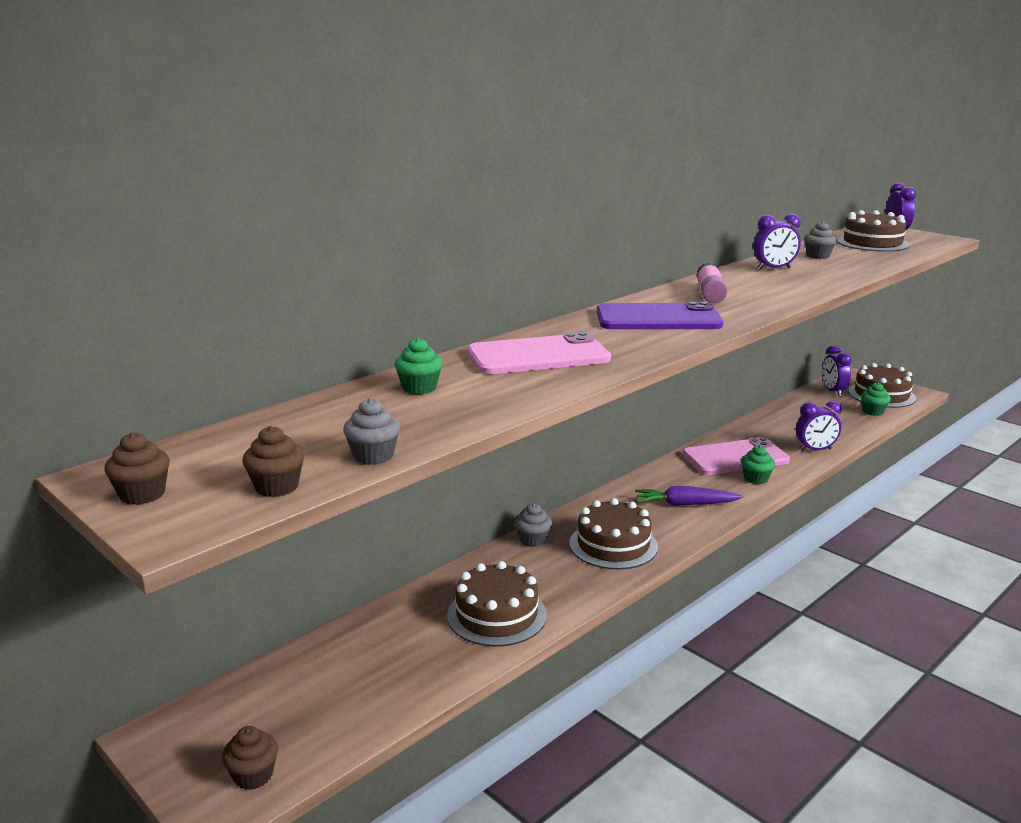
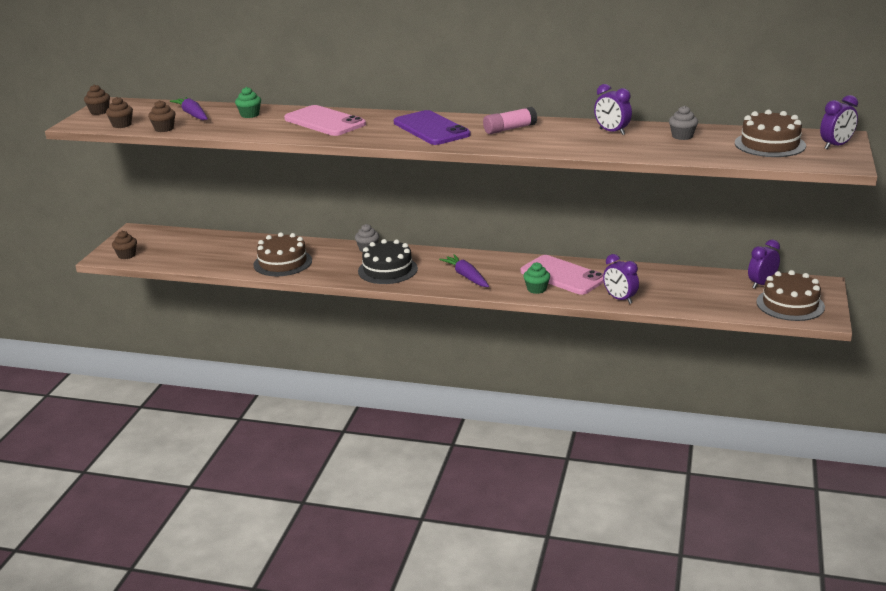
camera: 60 degrees right, 5 degrees up
grey cupcake [343,398,400,465] -> brown cupcake [148,100,175,132]
brown cake [570,498,658,569] -> black cake [358,239,418,284]
green cupcake [860,382,891,416] -> none
none -> purple carrot [170,97,208,120]

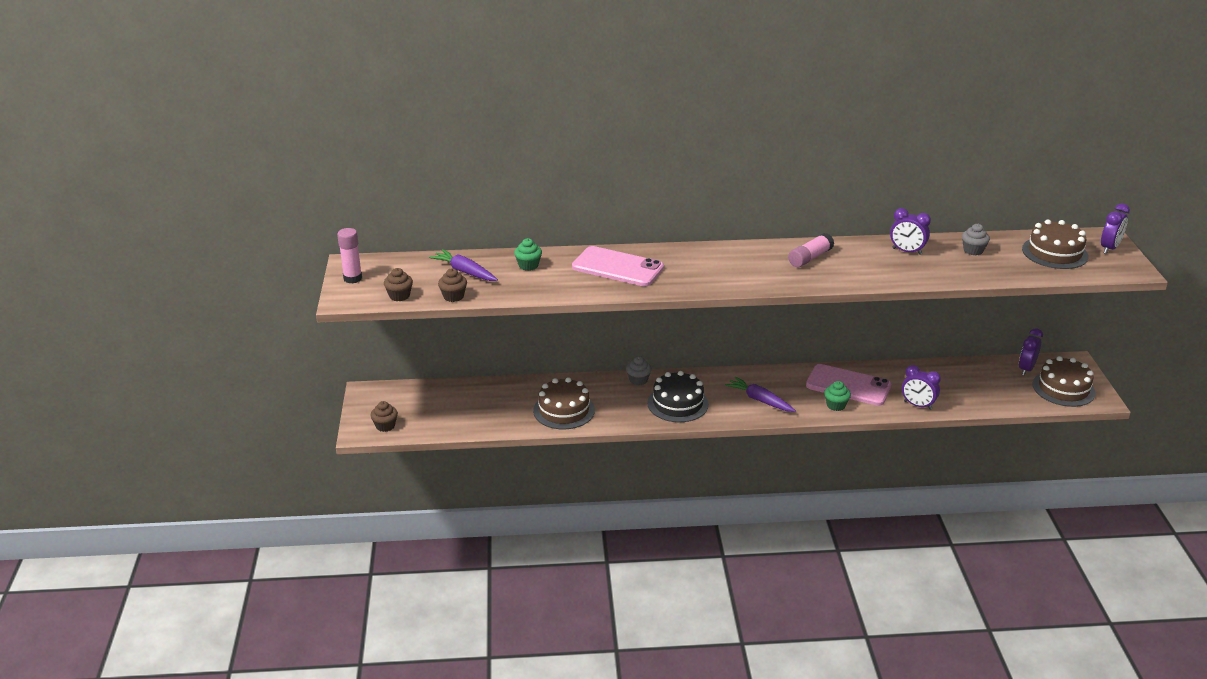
camera: 20 degrees left, 5 degrees up
brown cupcake [84,84,110,115] -> pink glue stick [337,228,362,284]
purple phone [394,110,471,145] -> none

